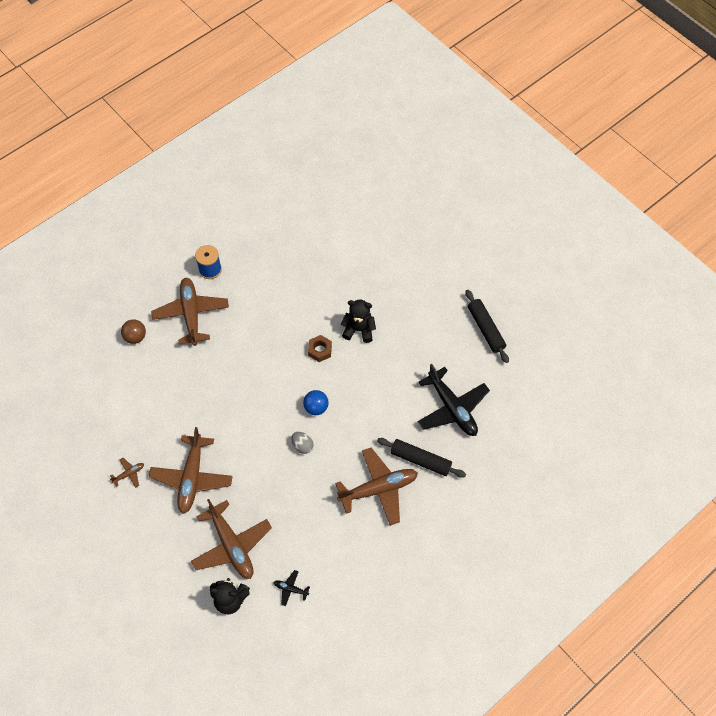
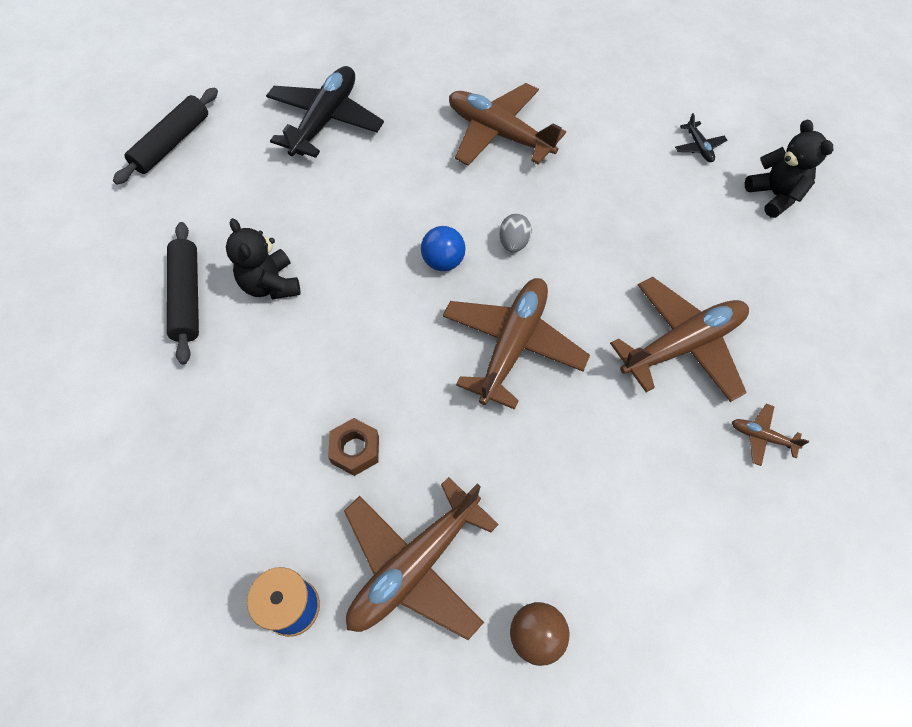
camera: 125 degrees left, 0 degrees up
brown plane [191,499,272,579] -> brown plane moved to [443,278,590,410]
brown nut [308,335,332,362] -> brown nut moved to [328,418,379,476]
black rolling pin [377,438,466,478] -> black rolling pin moved to [167,222,199,364]

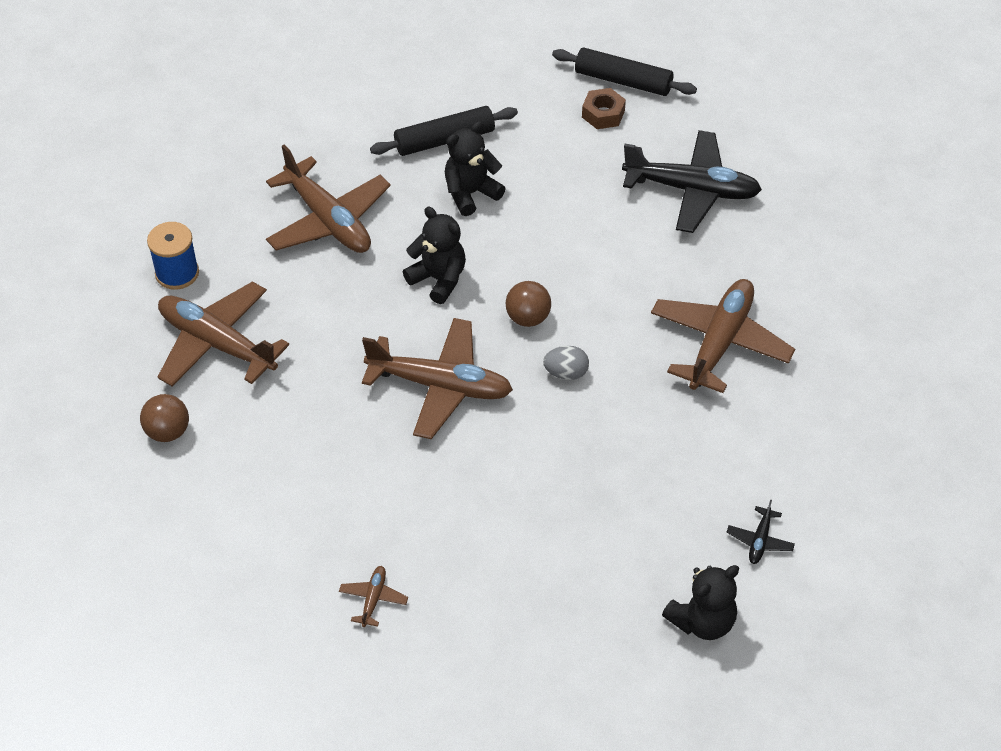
camera: 80 degrees right, 10 degrees down
brown nut [328,418,379,476] -> brown nut moved to [582,88,626,129]
blue ball [421,226,466,271] -> brown ball [506,281,551,327]
brown plane [610,277,749,402] -> brown plane moved to [266,145,391,253]
black plane [675,113,727,162] -> black plane turned 45 degrees counterclockwise [727,499,795,564]
none -> black teddy bear [403,207,466,304]

